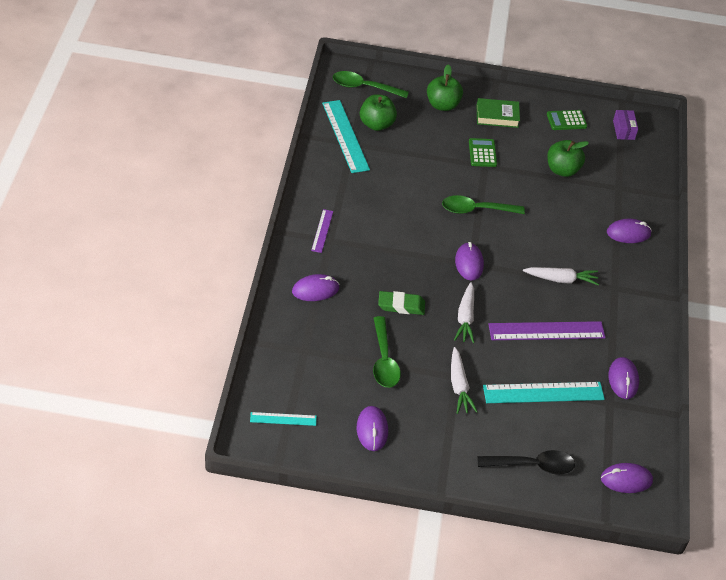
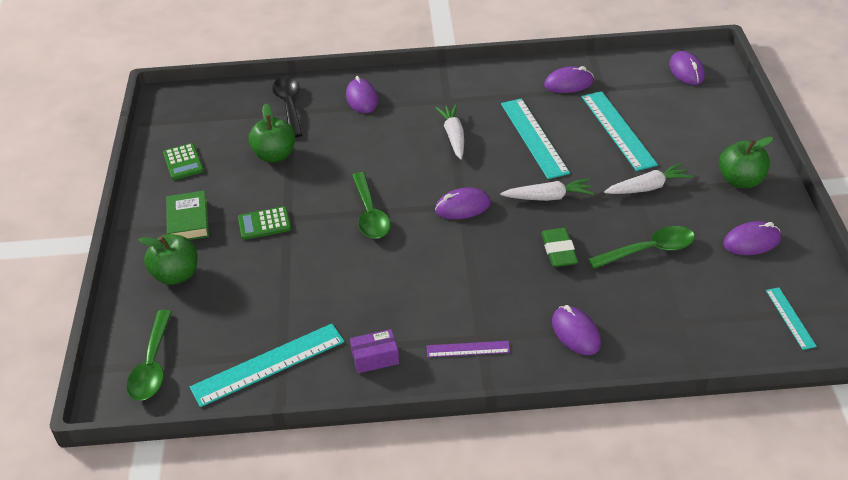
camera: 95 degrees left, 5 degrees down
green apple [360,94,397,131] -> green apple moved to [719,137,773,188]
black spoon [477,450,575,475] -> black spoon moved to [272,77,302,138]
purple ruler [488,321,606,340] -> turquoise ruler [501,98,570,179]
purple box [613,110,638,140] -> purple box moved to [350,329,399,373]

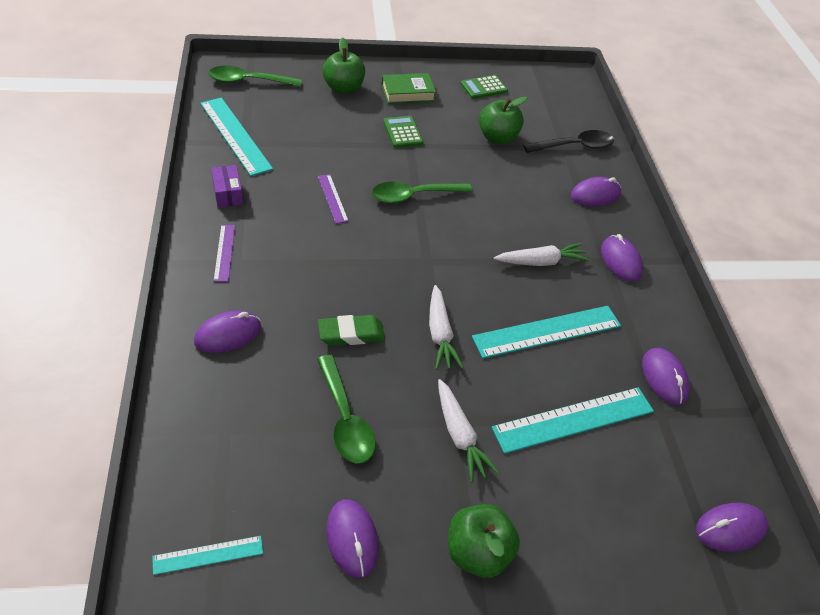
camera: 80 degrees right, 5 degrees up
purple mouse [435,187,491,219] -> purple mouse moved to [601,234,643,282]
none -> purple ruler [318,174,349,224]

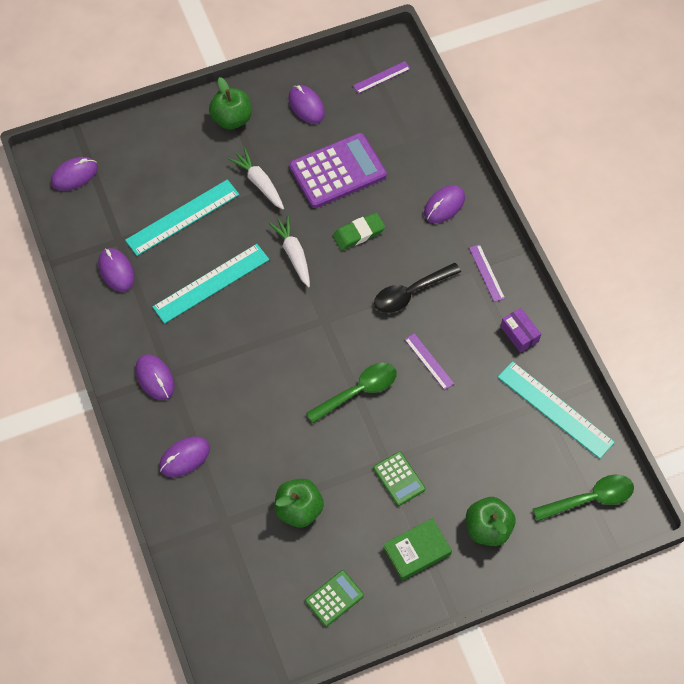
camera: 170 degrees right, 15 degrees up
turquoise ruler [152,536,263,575] -> purple ruler [353,61,411,94]
green spoon [317,354,376,463] -> purple calculator [289,133,387,208]
white carrot [494,243,590,266] -> none
black spoon [523,130,614,153] -> black spoon moved to [374,263,461,313]

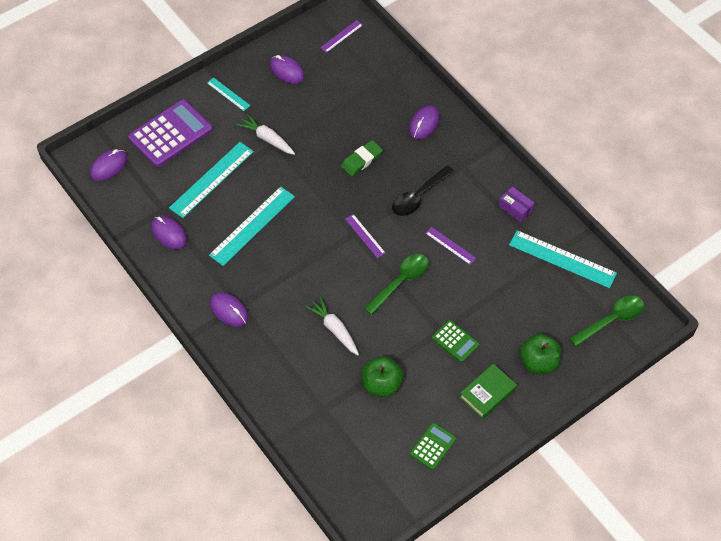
camera: 15 degrees left, 5 degrees down
purple mouse [159,437,210,477] -> none
green apple [209,77,251,130] -> turquoise ruler [207,77,251,111]
white carrot [269,216,310,287] -> white carrot moved to [305,296,359,355]
purple calculator [289,133,387,208] -> purple calculator moved to [129,99,213,167]
purple ruler [469,244,505,302] -> purple ruler moved to [345,214,386,258]

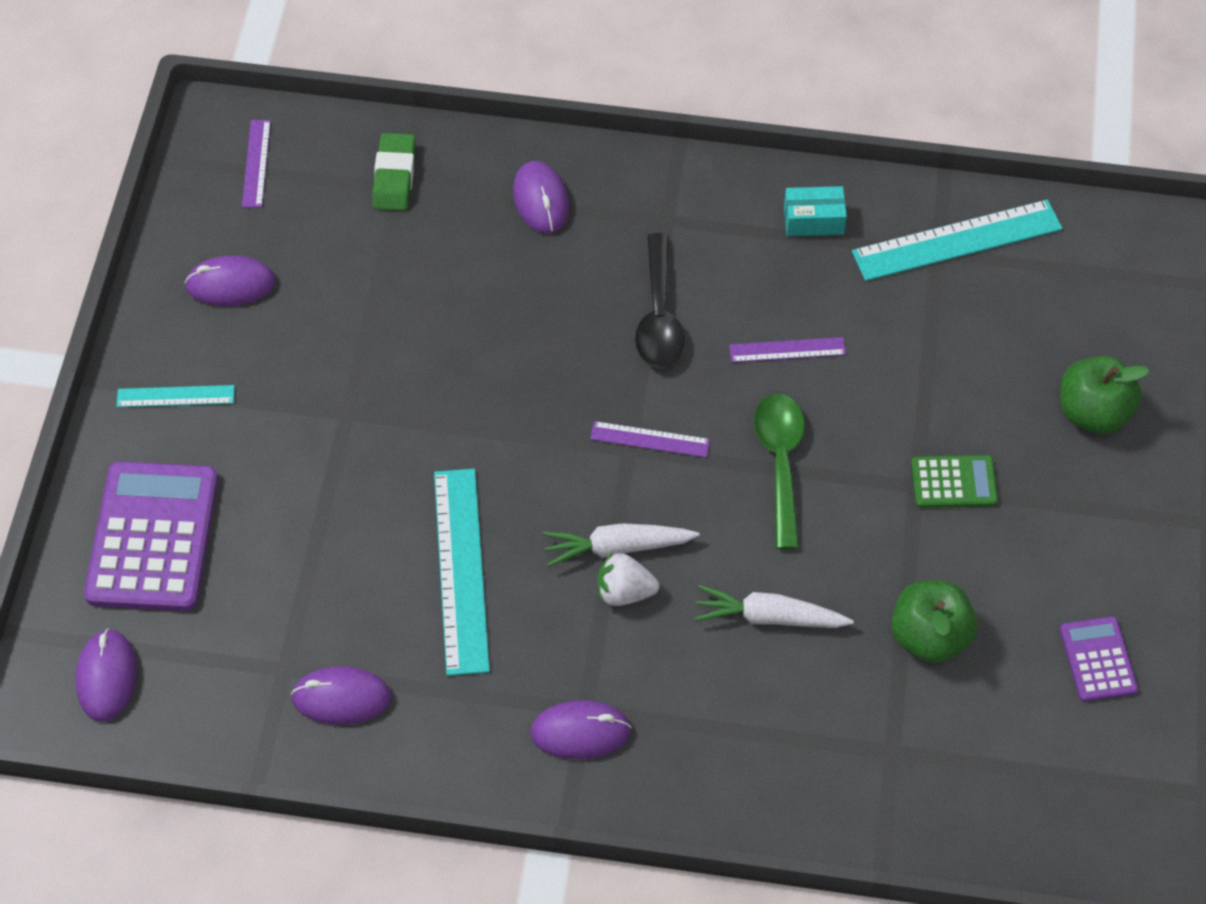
camera: 45 degrees left, 0 degrees up
turquoise ruler [169,142,254,218] -> none
white carrot [237,114,295,155] -> white carrot moved to [543,523,700,567]
green eraser [341,140,383,176] -> green eraser moved to [372,133,416,211]
green calculator [410,422,456,470] -> purple calculator [1060,616,1138,702]
green book [460,364,517,419] -> none
purple box [499,186,535,222] -> turquoise box [784,186,847,236]
green spoon [569,296,644,347] -> none
none -> white strawberry [597,552,659,606]

